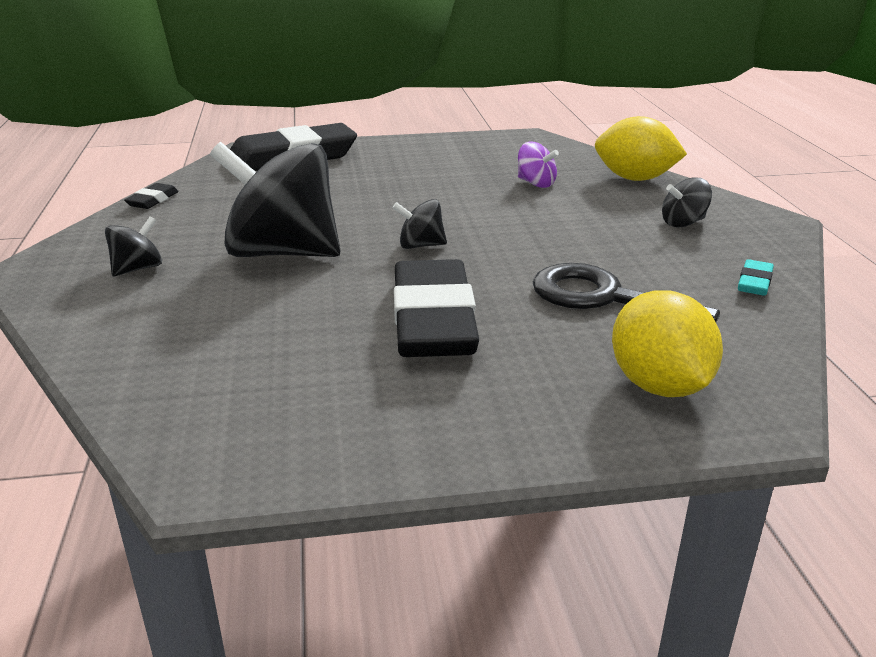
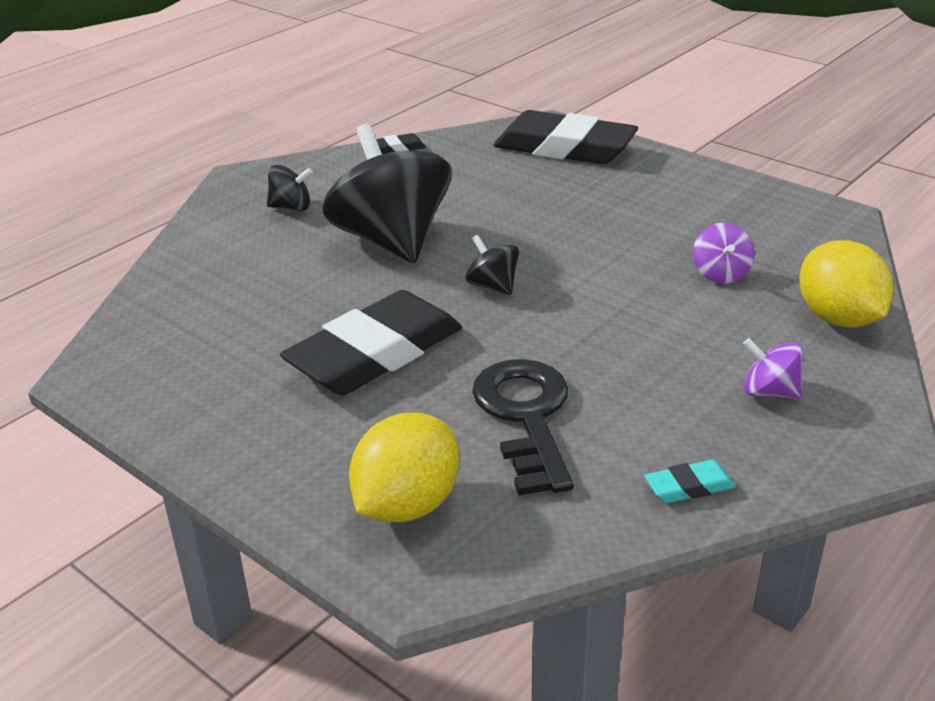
camera: 50 degrees right, 5 degrees up
black spinning top [662,177,712,228] -> purple spinning top [743,338,803,399]

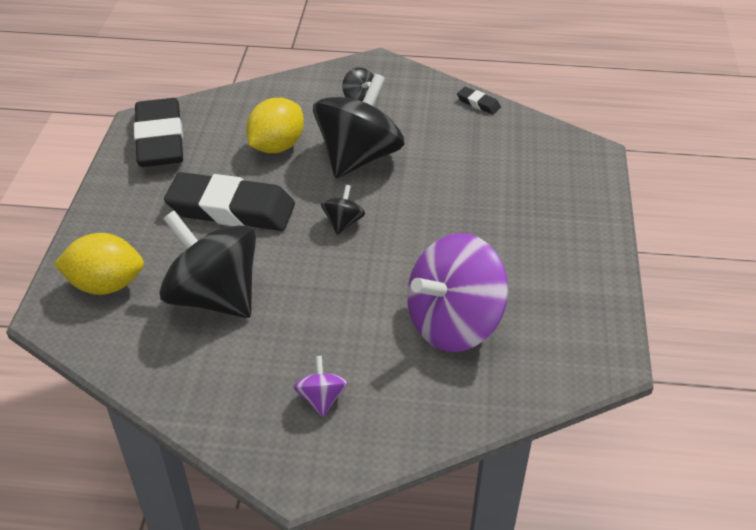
camera: 55 degrees right, 10 degrees up
black key [472,359,573,495] -> black spinning top [159,211,256,318]
black eraser [493,110,638,164] -> black eraser moved to [134,98,183,167]
turquoise eraser [644,460,736,503] -> none
purple spinning top [693,223,755,284] -> purple spinning top [407,233,508,352], size x2.32
yellow lemon [799,240,894,328] -> yellow lemon moved to [246,98,304,153]

